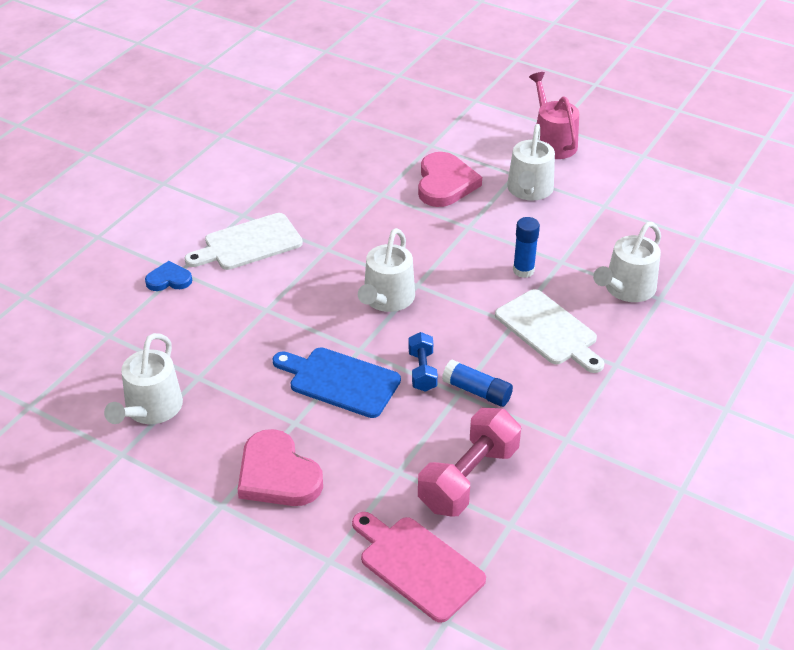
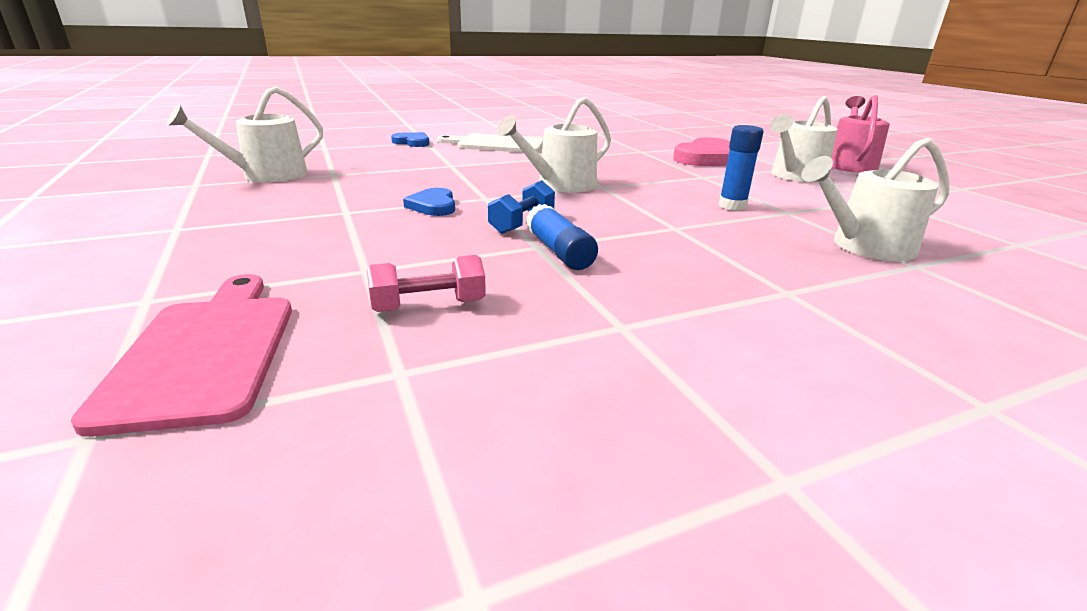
camera: 35 degrees right, 15 degrees down
pink heart [237,429,323,506] -> none
blue cutting board [273,347,401,418] -> blue heart [403,188,455,216]
pink dumbbell [418,408,521,517] -> pink dumbbell [367,255,486,312], size x0.55
white cutting board [495,289,605,373] -> none

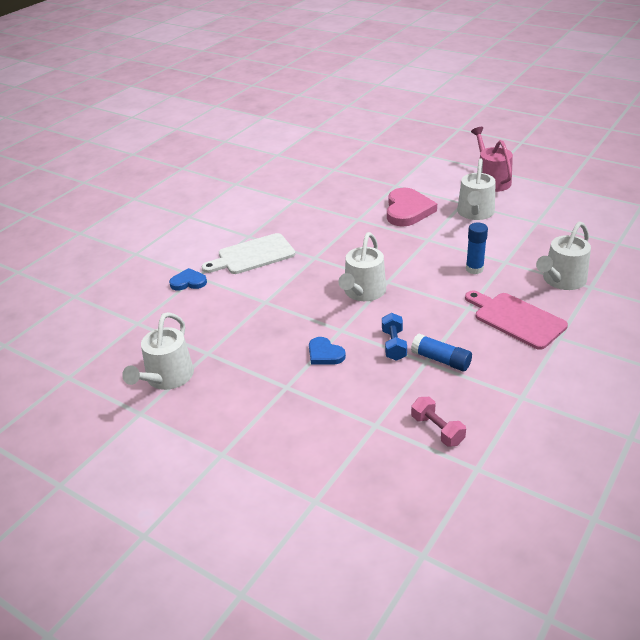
camera: 30 degrees left, 10 degrees up
pink cutting board [71,274,292,437] -> pink cutting board moved to [465,290,568,350]
pink dumbbell [367,255,486,312] -> pink dumbbell turned 75 degrees counterclockwise [411,397,466,447]

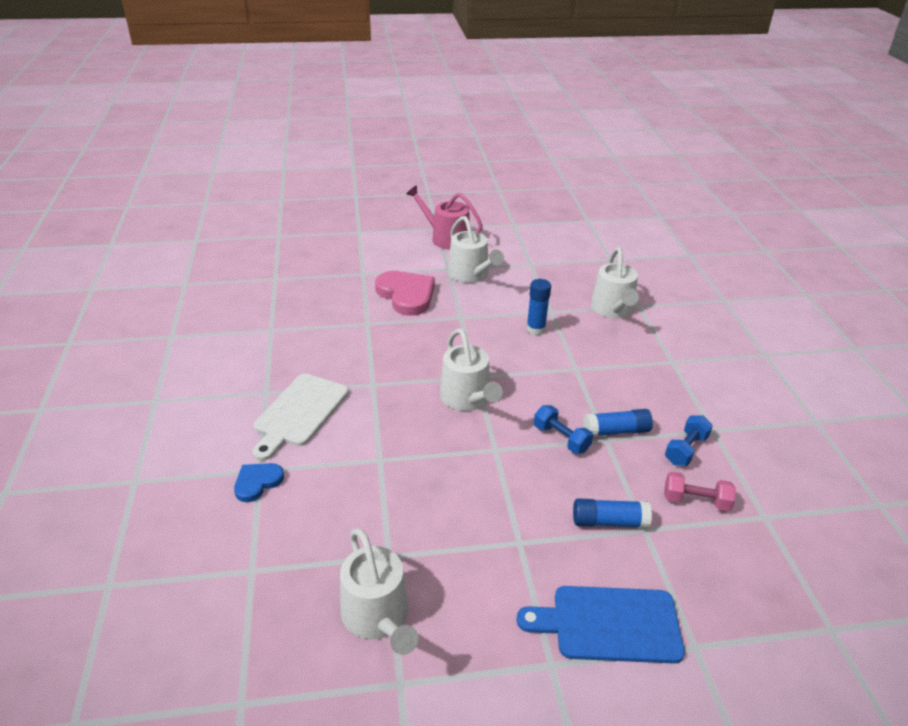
camera: 45 degrees left, 0 degrees up
blue heart [309,337,346,365] -> none
pink cutting board [465,290,568,350] -> none
none -> blue cutting board [516,586,685,664]
none -> blue glue stick [573,498,652,528]
none -> blue dumbbell [665,415,713,466]

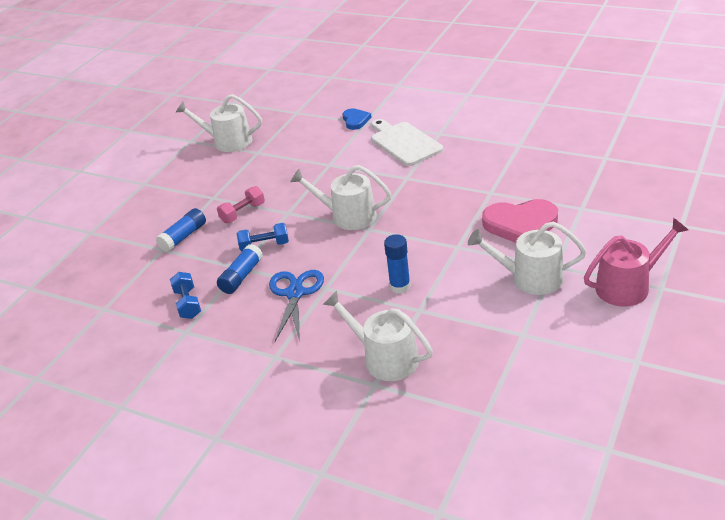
camera: 130 degrees right, 0 degrees up
blue cutting board [516,586,685,664] -> none
pink dumbbell [664,472,736,511] -> pink dumbbell moved to [217,186,265,223]
none -> blue scissors [269,270,324,342]

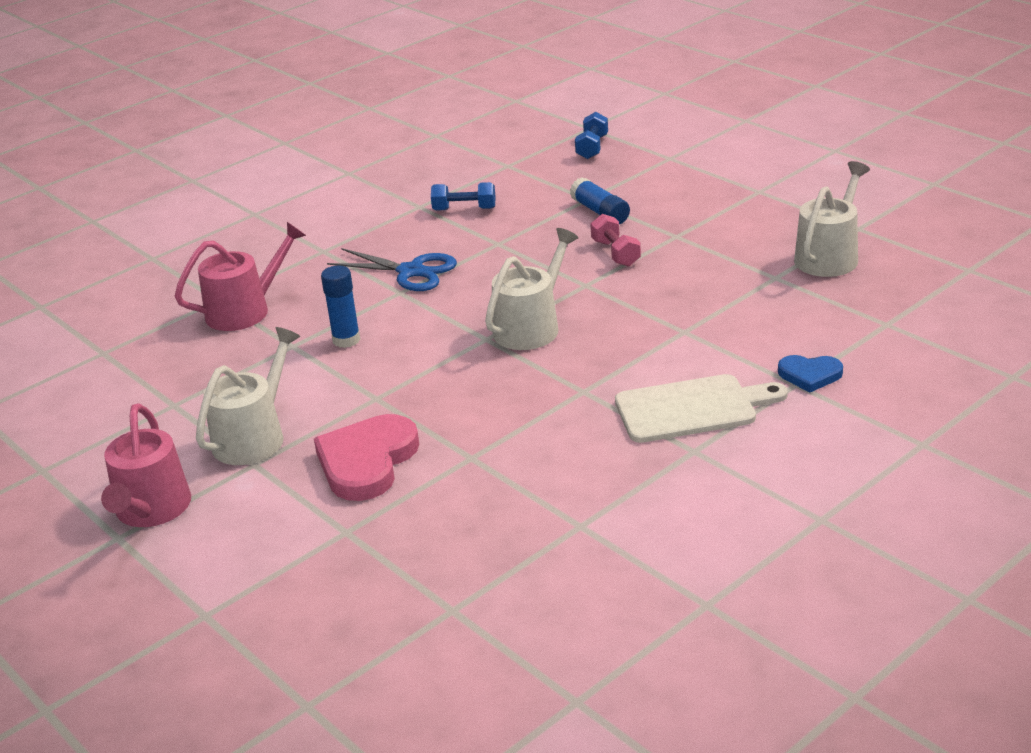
camera: 110 degrees right, 5 degrees down
blue glue stick [217,244,263,294] -> none
blue dumbbell [237,223,289,251] -> blue dumbbell moved to [575,112,608,159]
white watering can [323,291,433,381] -> pink watering can [175,222,306,331]

